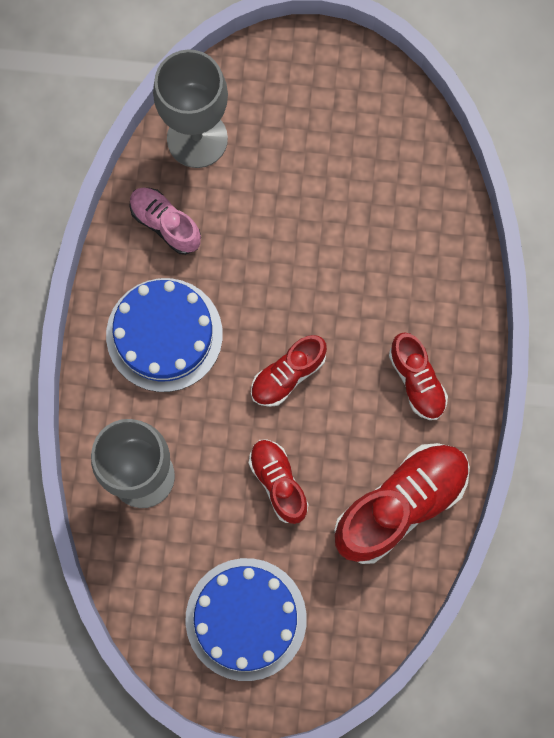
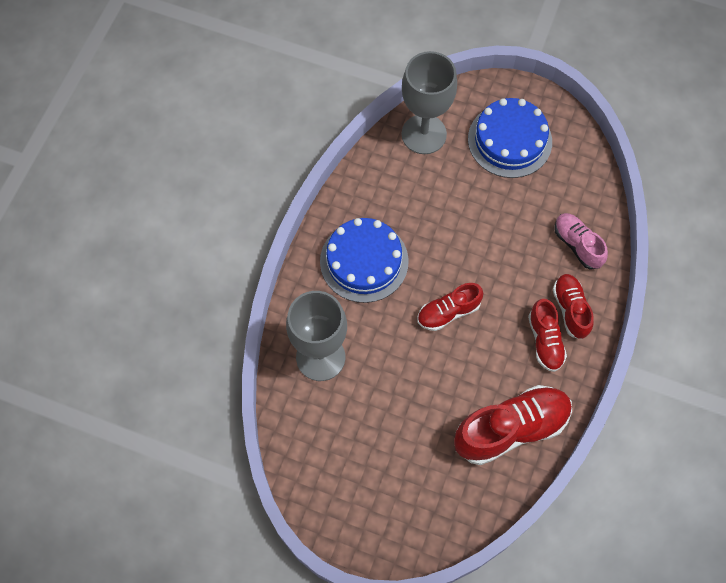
camera: 15 degrees right, 10 degrees down
pink shoe [129,188,201,255] -> pink shoe moved to [554,213,608,270]
blue cake [185,558,307,681] -> blue cake moved to [468,98,552,178]
red shoe [249,439,309,524] -> red shoe moved to [553,274,594,339]

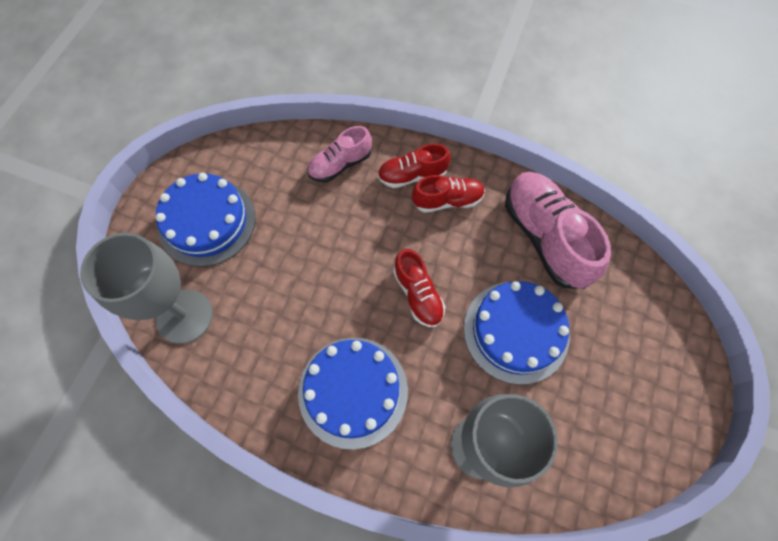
camera: 90 degrees left, 0 degrees up
red shoe [454,385,572,465] -> pink shoe [505,172,611,289]
none -> blue cake [464,281,569,385]

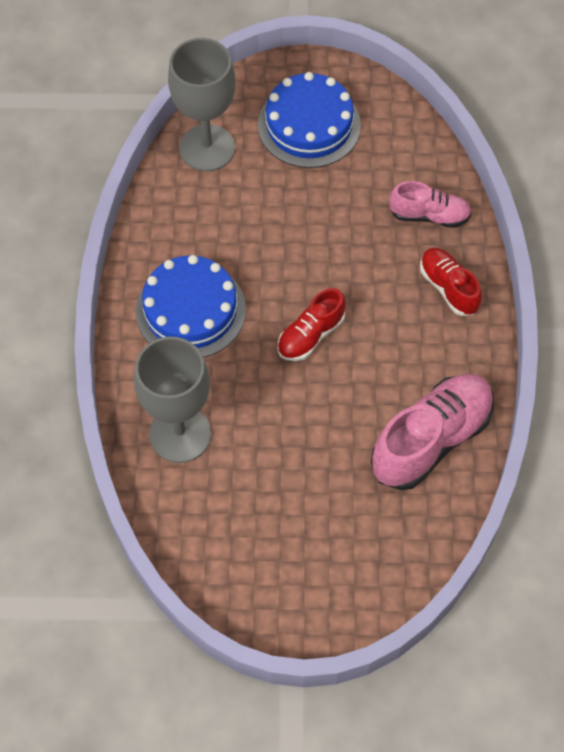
camera: 70 degrees right, 5 degrees down
pink shoe [307,126,372,182] -> pink shoe turned 150 degrees clockwise [389,181,472,228]
red shoe [412,175,485,213] -> none
blue cake [464,281,569,385] -> none

